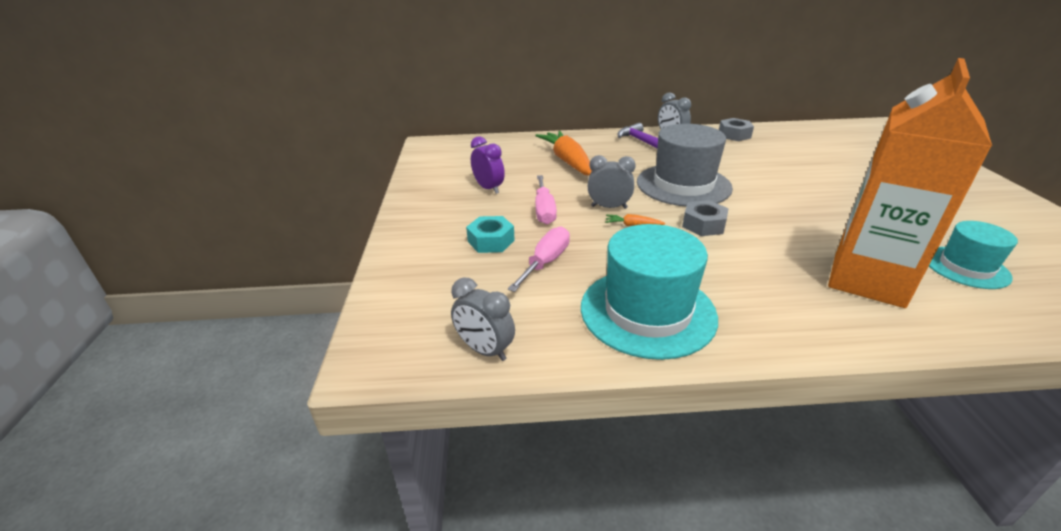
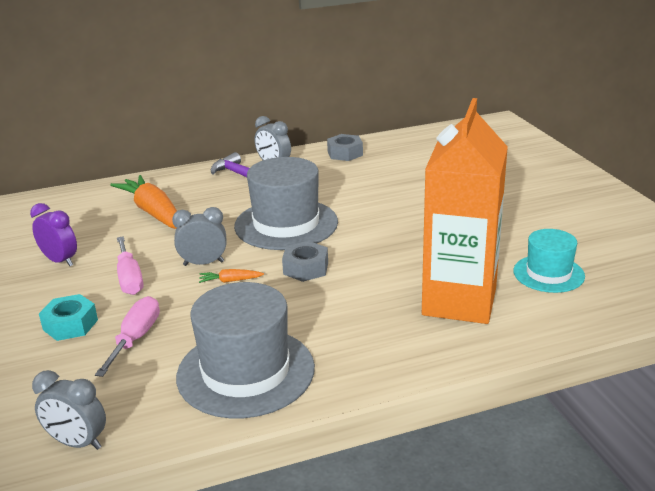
camera: 15 degrees left, 5 degrees down
turquoise hat [581,224,718,360] -> grey hat [176,282,315,418]

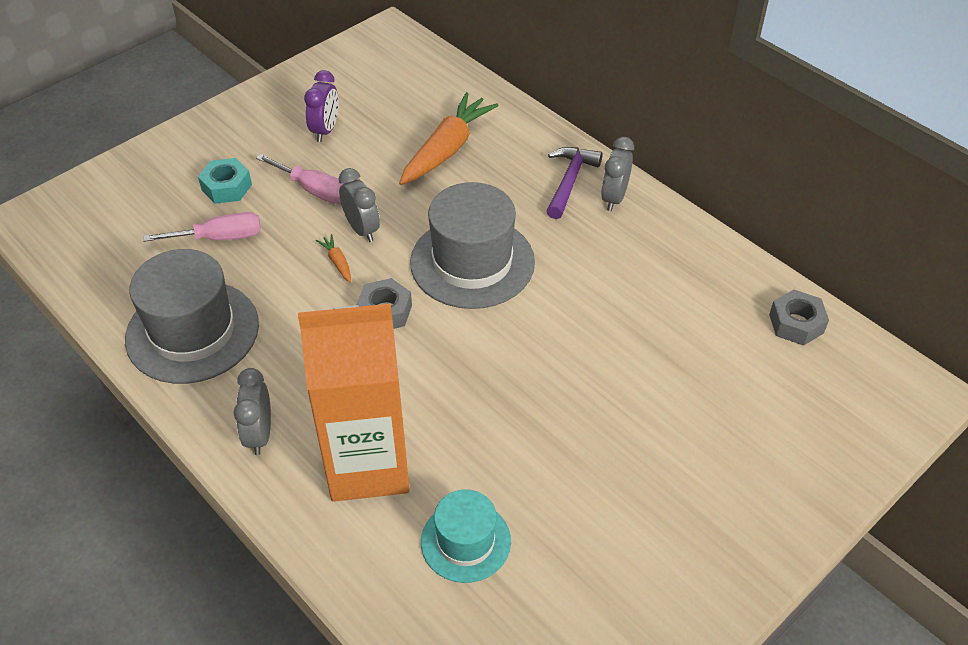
camera: 65 degrees right, 20 degrees up
grey clock [32,370,106,450] -> grey clock moved to [234,368,271,455]
pink screwdriver [117,236,143,295] -> pink screwdriver turned 105 degrees counterclockwise [256,154,344,203]
grey nut [327,134,363,161] -> grey nut moved to [769,290,829,346]

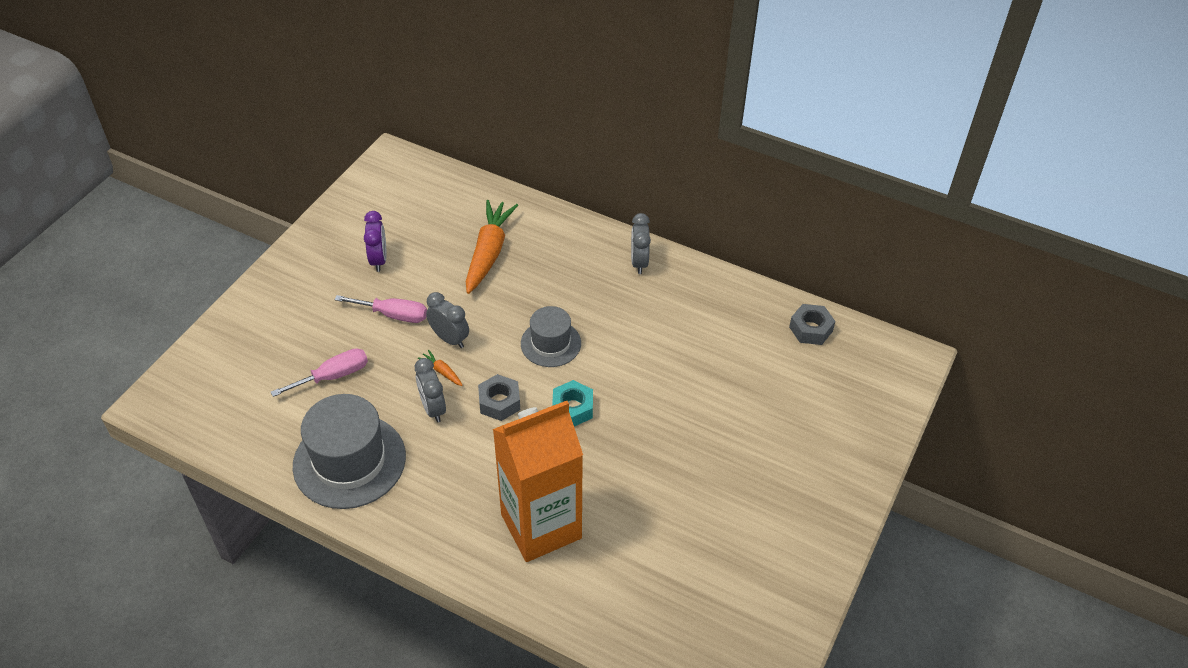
camera: 20 degrees left, 0 degrees up
turquoise nut [198,158,252,204] -> turquoise nut moved to [552,380,593,426]
grey clock [234,368,271,455] -> grey clock moved to [415,358,446,422]
grey hat [410,182,535,309] -> grey hat [521,306,581,367], size x0.59
turquoise hat [421,489,511,583] -> none
purple hammer [547,147,603,219] -> none

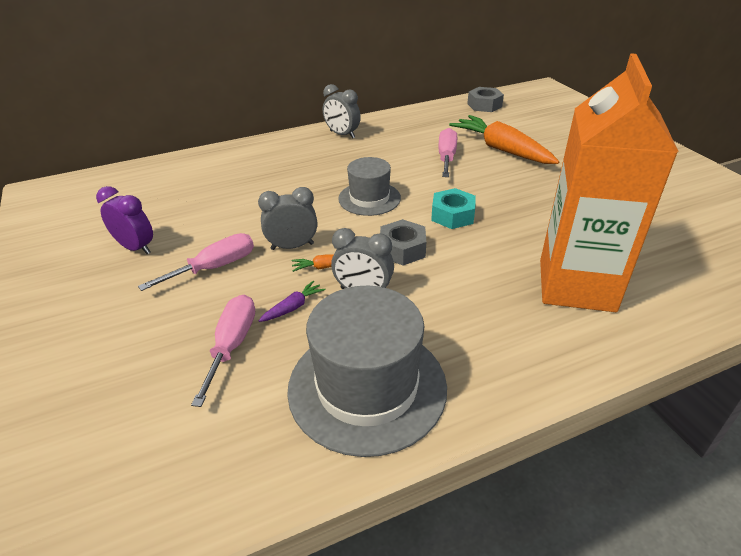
camera: 50 degrees left, 10 degrees down
orange carrot [466,200,518,294] -> orange carrot moved to [449,115,559,164]
none -> purple carrot [259,281,325,322]
none -> pink screwdriver [439,128,457,177]

